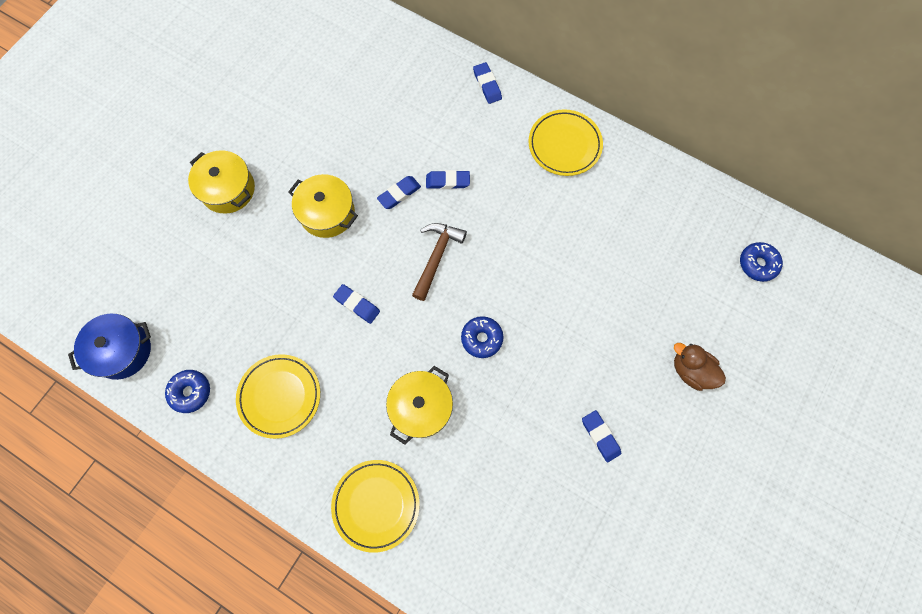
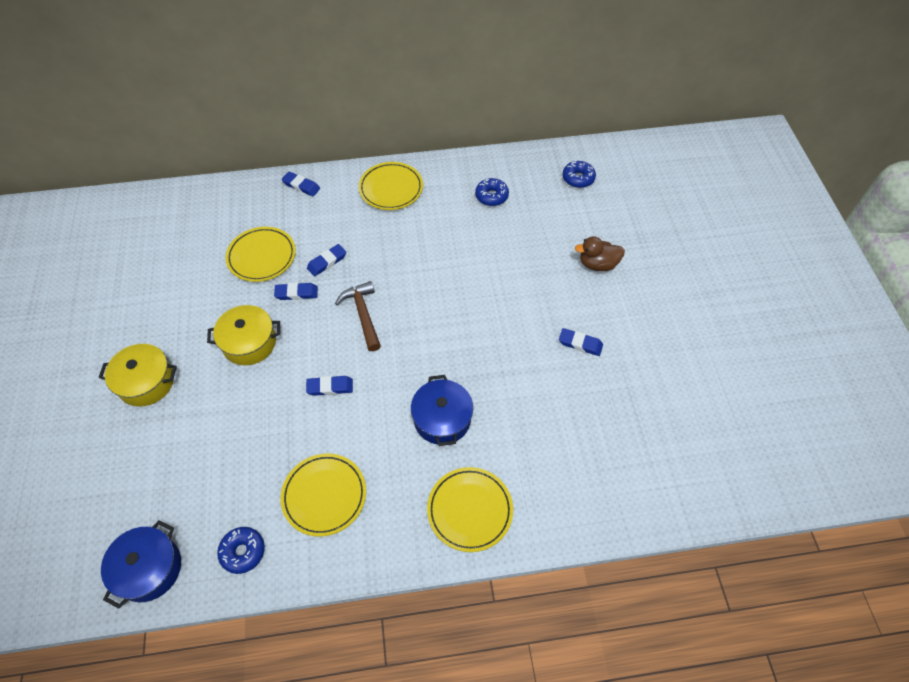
camera: 40 degrees left, 15 degrees down
blue eraser [377,176,421,209] -> blue eraser turned 75 degrees clockwise [274,283,318,300]
yellow pot [386,366,453,445] -> blue pot [411,375,473,446]
blue donut [461,316,503,358] -> blue donut moved to [475,178,509,206]
none -> yellow plate [225,227,296,282]

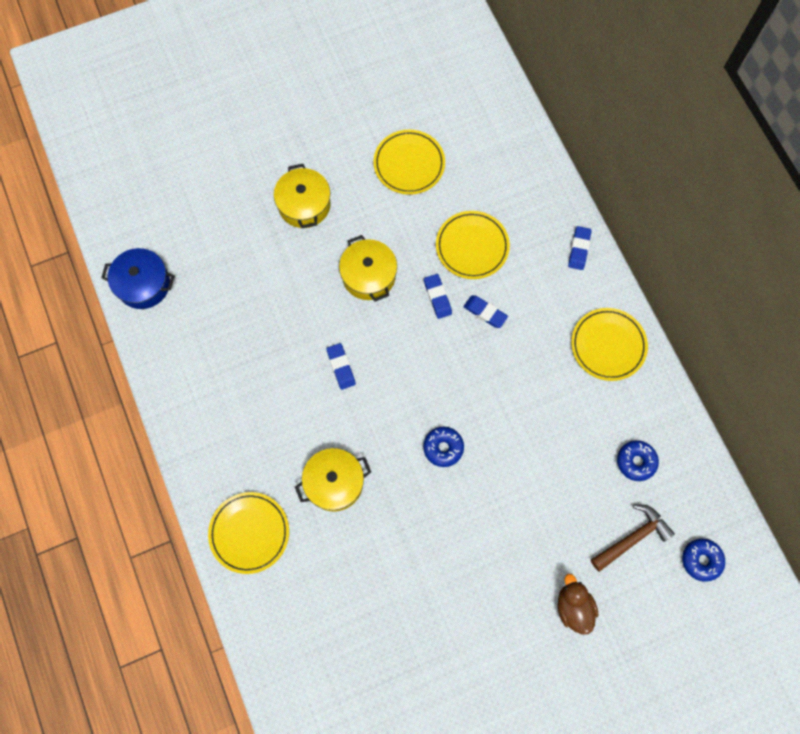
camera: 75 degrees right, 15 degrees up
blue donut [217,527,265,574] -> blue donut moved to [423,427,464,467]
yellow plate [281,453,366,537] -> yellow plate moved to [373,130,445,195]
brown hammer [335,281,381,351] -> brown hammer moved to [591,504,675,572]
blue pot [411,375,473,446] -> yellow pot [295,448,371,512]
blue eraser [559,328,603,356] -> none

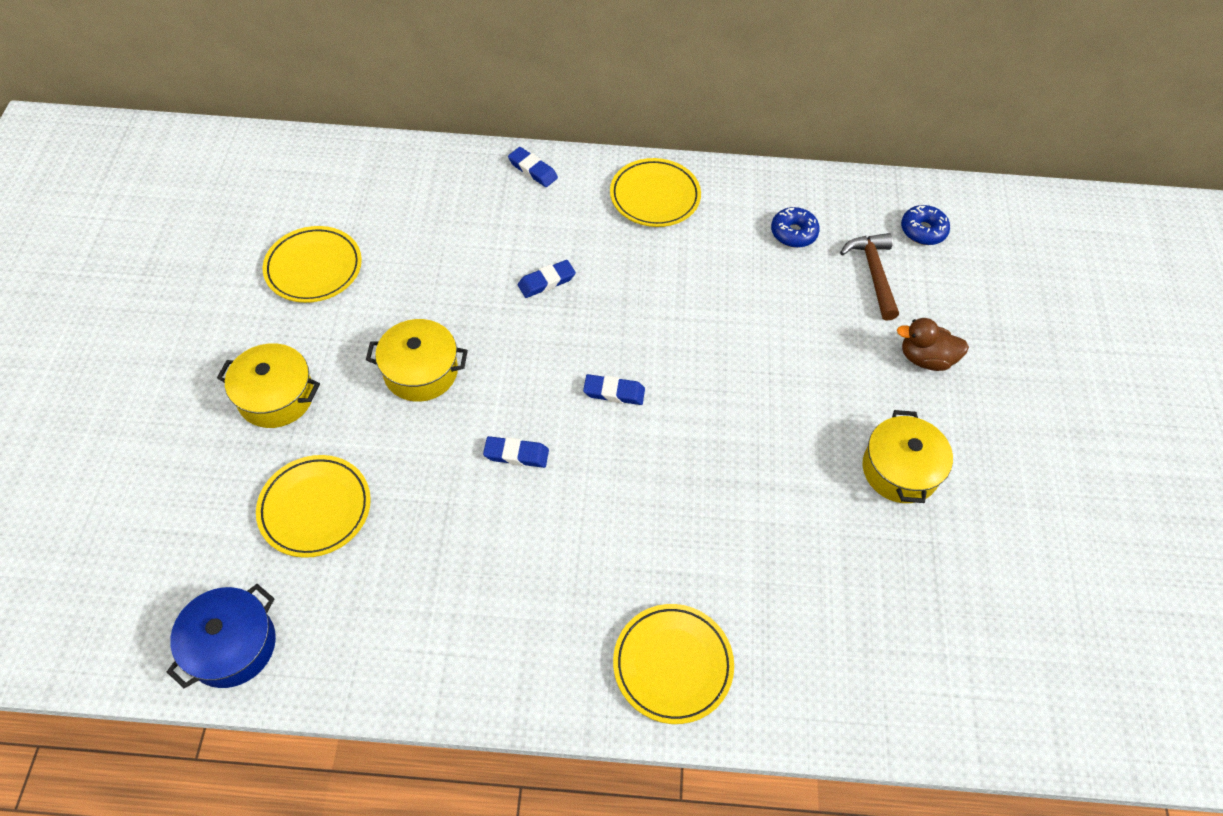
camera: 65 degrees left, 15 degrees down
yellow pot [295,448,371,512] -> yellow pot moved to [862,410,953,503]
blue donut [423,427,464,467] -> none
blue eraser [424,274,452,319] -> blue eraser moved to [583,374,645,405]
yellow plate [436,211,510,279] -> yellow plate moved to [256,455,371,558]

